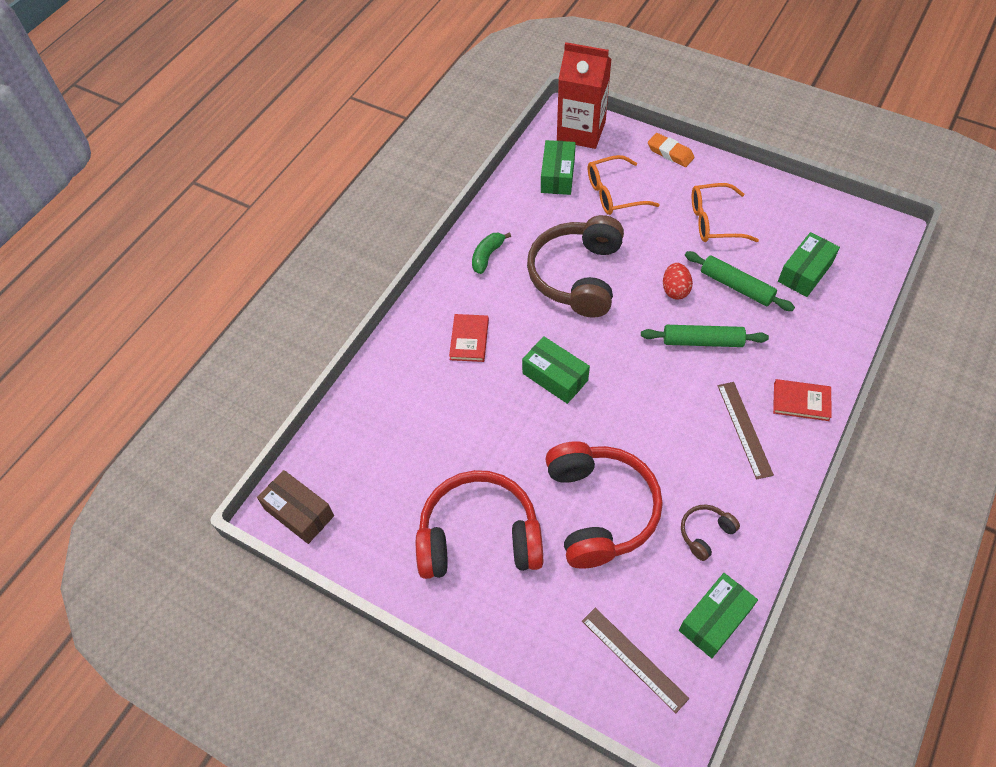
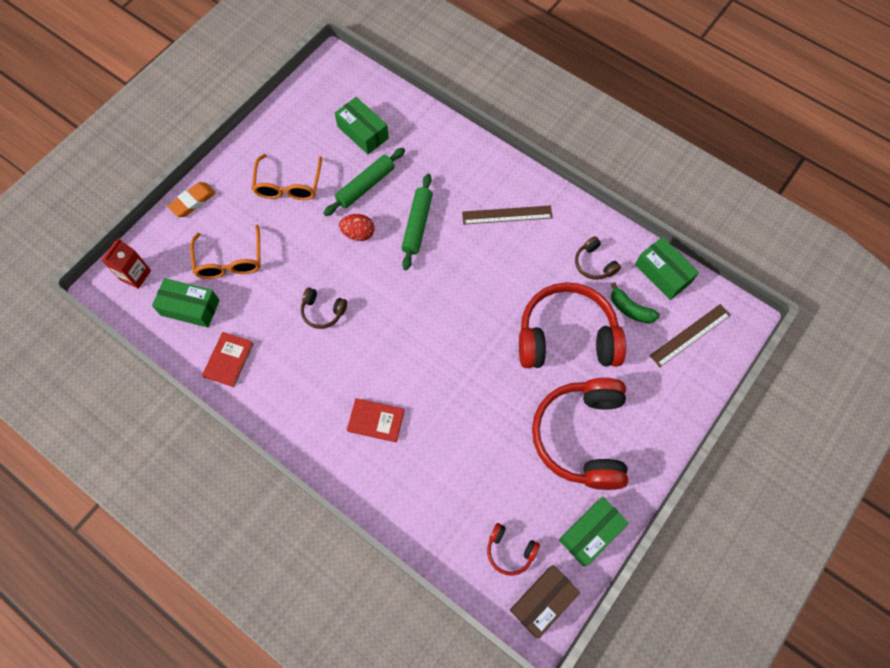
camera: 85 degrees left, 10 degrees up
green banana [472,232,511,274] -> green banana moved to [611,282,660,324]
green box [522,336,590,404] -> green box moved to [559,497,629,566]
brown headphones [527,215,624,318] -> brown headphones [301,288,347,329], size x0.44
red carton [557,42,612,149] -> red carton [101,238,151,289], size x0.53
red book [773,379,832,421] -> red book moved to [202,332,254,387]
none -> red headphones [487,523,540,576]

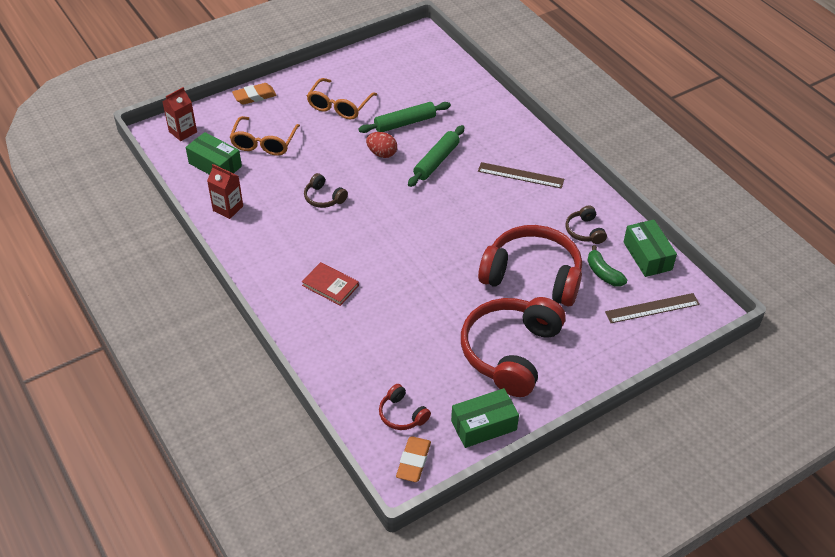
camera: 20 degrees right, 20 degrees down
red book [202,332,254,387] -> red carton [207,164,243,219]
green box [335,97,389,154] -> none
brown box [510,565,580,638] -> orange eraser [396,436,431,482]

